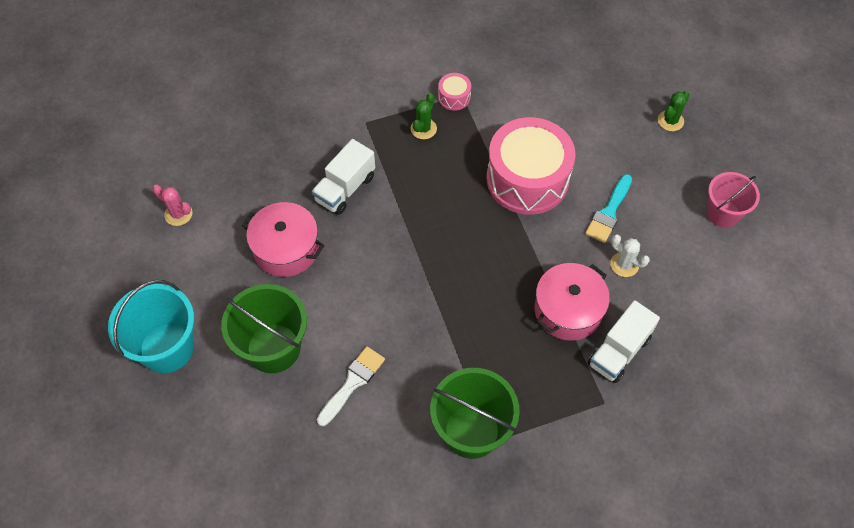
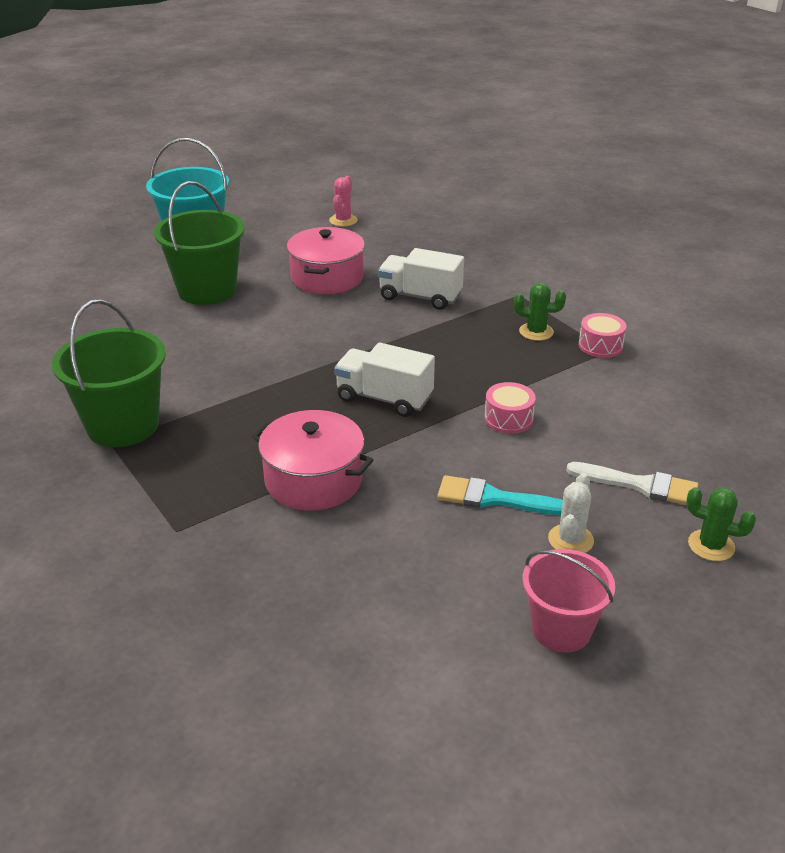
camera: 75 degrees right, 25 degrees down
white brush [317,346,385,426] -> white brush moved to [566,462,699,505]
pink drum [487,117,576,215] -> pink drum [484,382,536,434], size x0.41
white truck [588,300,660,383] -> white truck moved to [334,342,435,417]
white cactus [610,234,650,277] -> white cactus moved to [548,473,594,553]

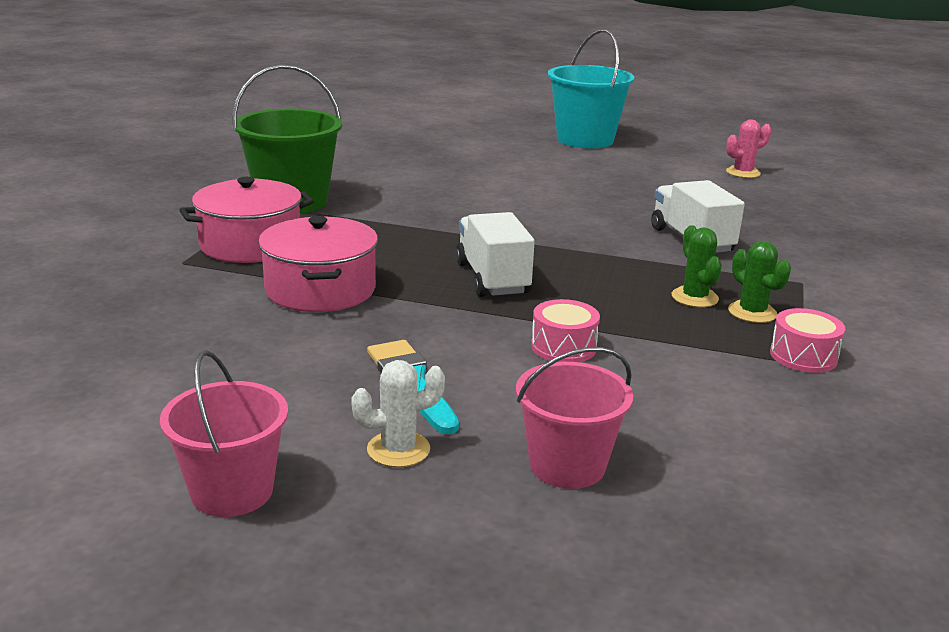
camera: 50 degrees right, 10 degrees down
green bucket [154,181,245,305] -> none
pink pot [287,227,365,294] -> pink pot moved to [180,177,314,263]
white brush [566,462,699,505] -> pink bucket [516,347,633,489]
green cactus [686,487,756,561] -> green cactus moved to [672,225,722,307]

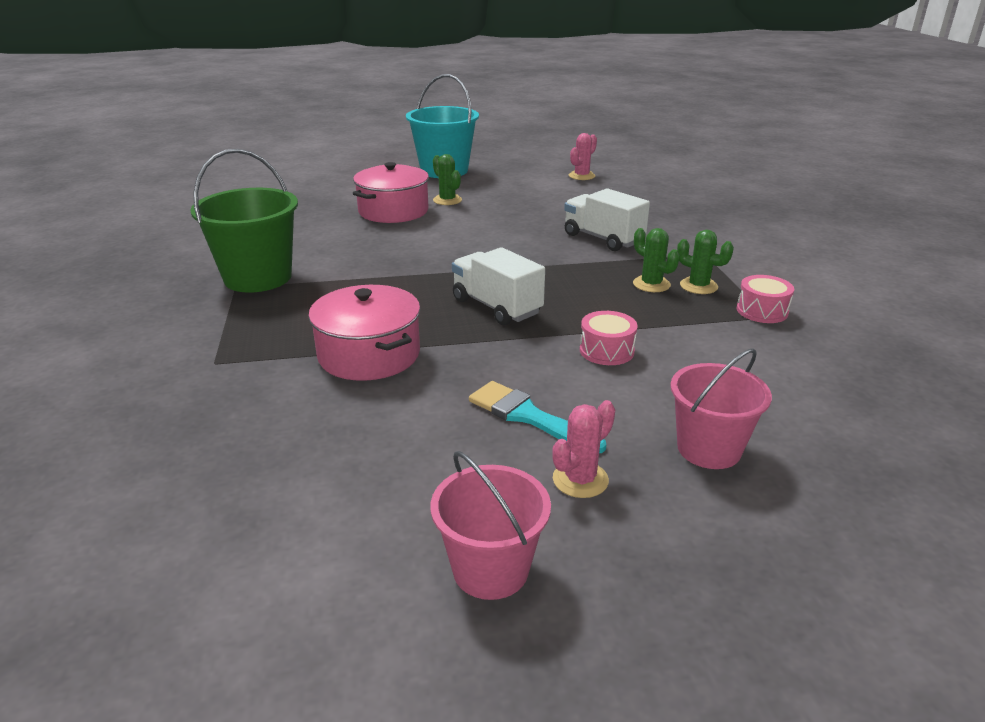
camera: 25 degrees left, 5 degrees up
pink pot [180,177,314,263] -> pink pot moved to [353,162,429,223]
white cactus [351,360,445,467] -> pink cactus [552,400,615,498]
none -> green cactus [433,154,462,205]

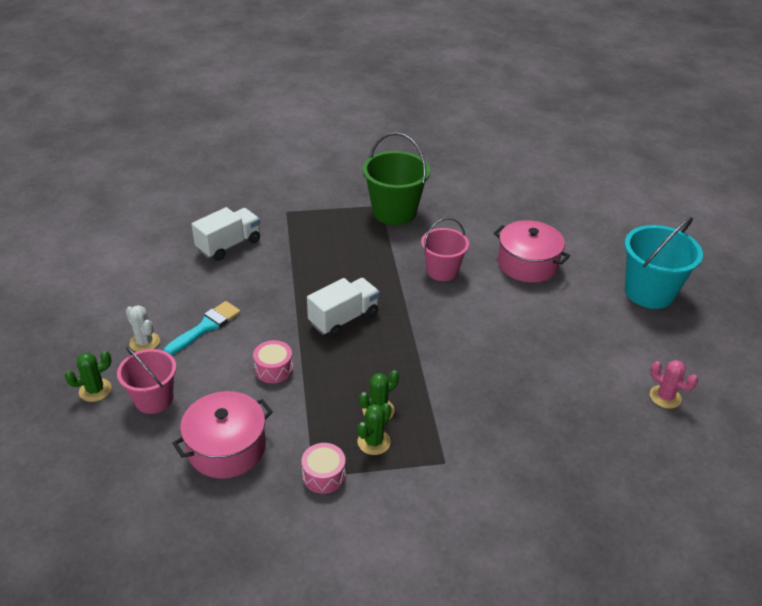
camera: 90 degrees right, 10 degrees up
pink pot [308,285,420,381] -> pink pot moved to [172,391,273,479]
pink bucket [431,451,551,600] -> pink bucket moved to [421,218,469,281]
green cactus [433,154,462,205] -> green cactus moved to [65,351,112,402]
pink cactus [552,400,615,498] -> white cactus [126,305,160,352]
white truck [564,188,650,251] -> white truck moved to [191,207,260,261]

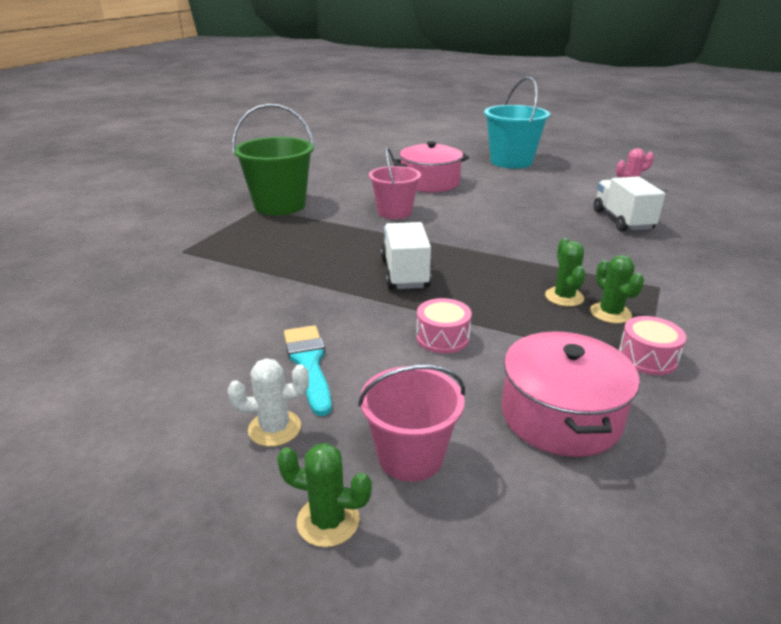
camera: 55 degrees left, 10 degrees down
green cactus [65,351,112,402] -> green cactus turned 75 degrees counterclockwise [277,443,372,547]
white truck [191,207,260,261] -> white truck moved to [594,176,665,232]

